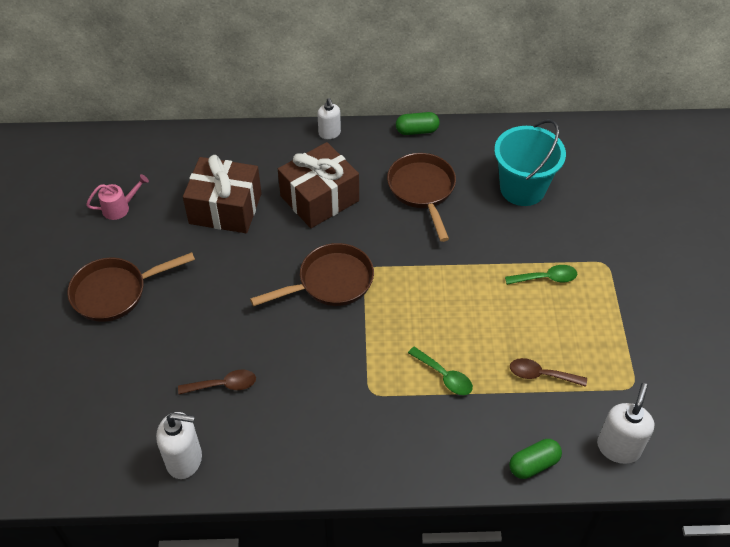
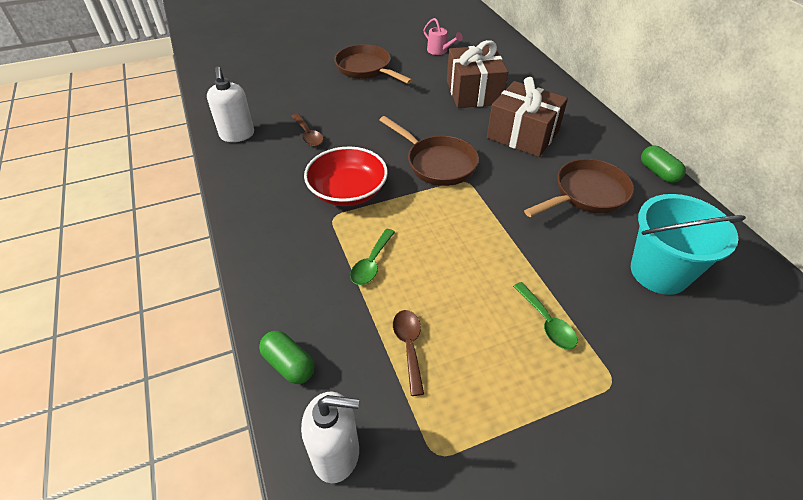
camera: 70 degrees right, 5 degrees down
white soap dispenser [317,98,341,139] -> none
none -> red bowl [304,146,388,206]

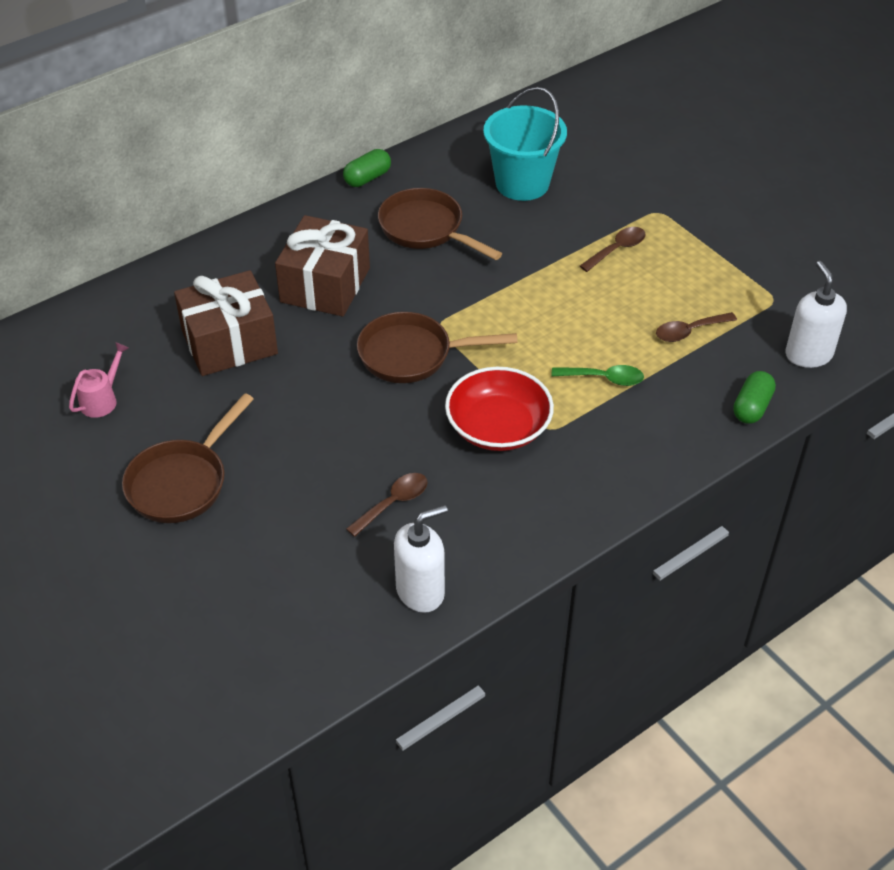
camera: 105 degrees left, 0 degrees up
brown pan [379,116,479,186] -> brown pan turned 120 degrees counterclockwise [357,312,518,383]
green spoon [513,282,577,350] -> brown spoon [580,227,646,272]

